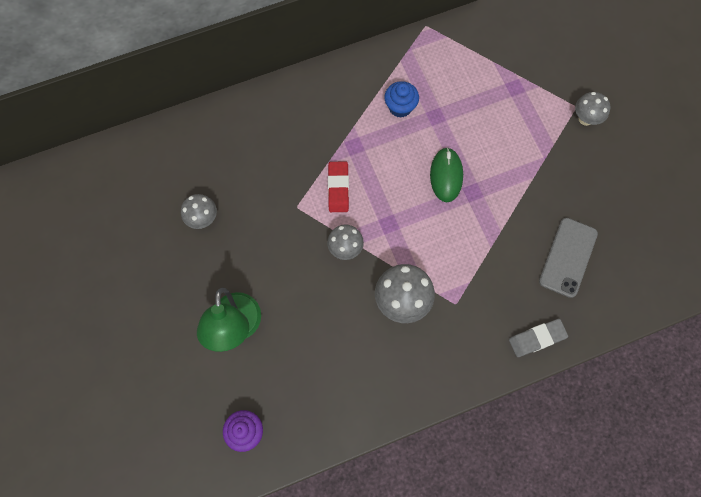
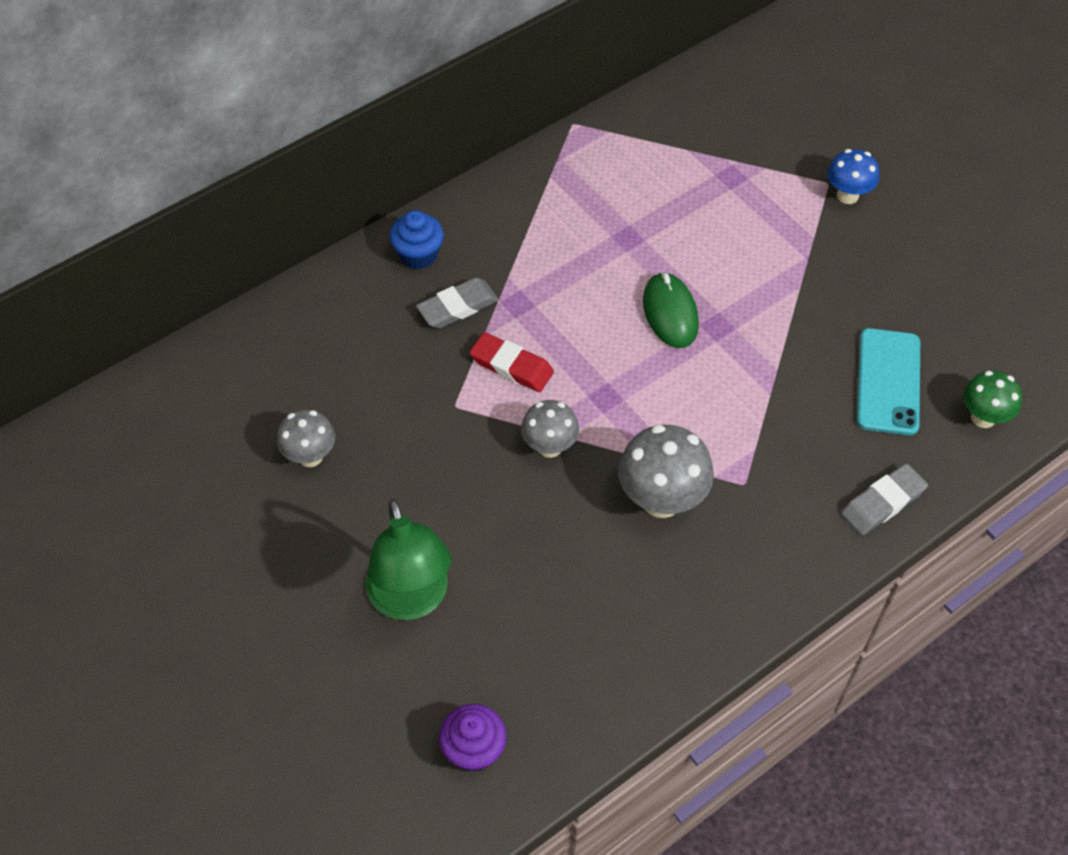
camera: 15 degrees left, 15 degrees down
red eraser [328,162,349,212] -> red eraser turned 45 degrees counterclockwise [470,332,554,392]
blue cupcake [384,81,419,118] -> blue cupcake moved to [390,210,444,270]
grey phone [539,218,598,298] -> turquoise phone [857,328,920,435]
grey mushroom [575,92,611,126] -> blue mushroom [827,149,879,204]
none -> grey eraser [416,277,499,328]
none -> green mushroom [963,371,1022,428]

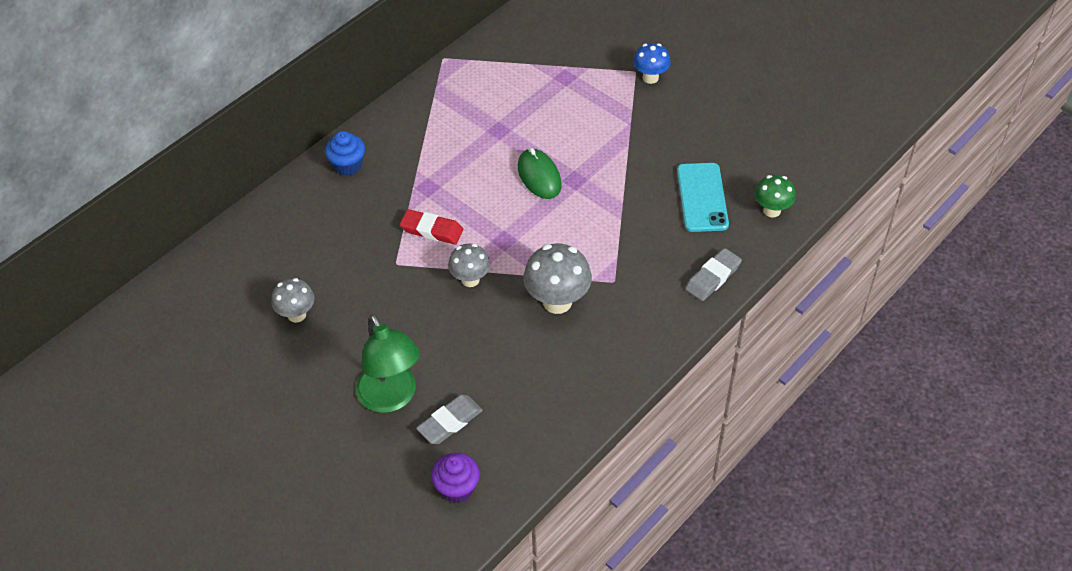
camera: 10 degrees left, 5 degrees down
grey eraser [416,277,499,328] -> grey eraser moved to [416,395,483,444]

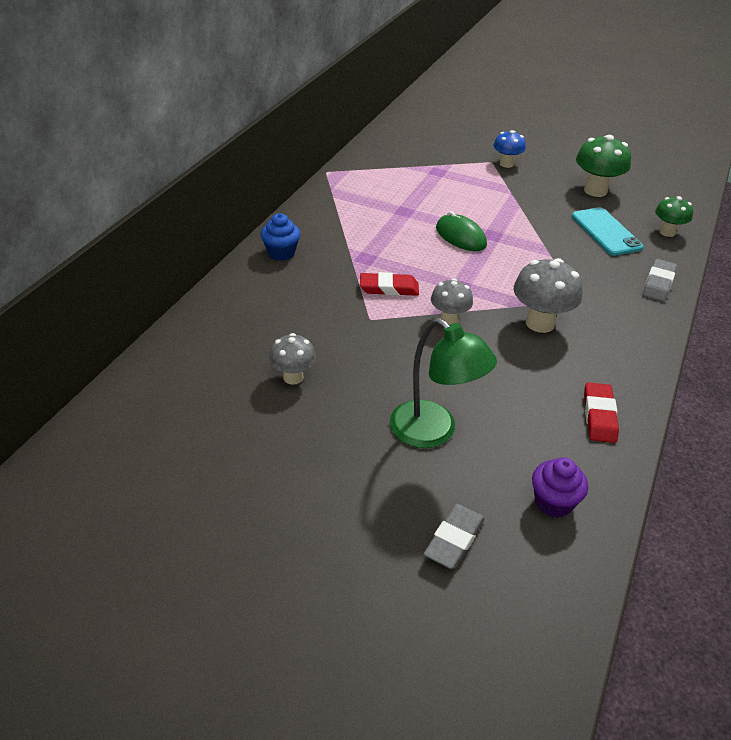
camera: 20 degrees left, 10 degrees down
grey eraser [416,395,483,444] -> grey eraser moved to [424,504,485,569]
none -> green mushroom [576,135,631,197]
none -> red eraser [584,382,619,443]

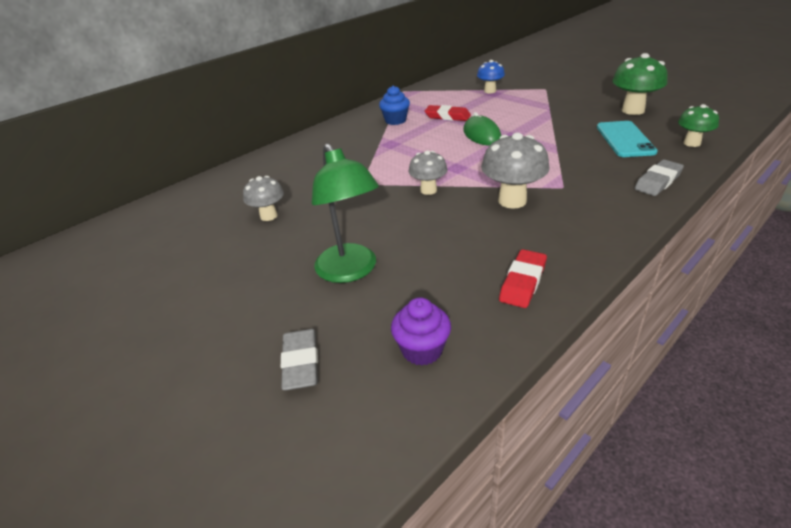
camera: 25 degrees right, 5 degrees down
blue cupcake [261,213,300,261] -> blue cupcake moved to [379,86,410,125]
red eraser [360,272,419,296] -> red eraser moved to [425,105,471,121]
grey eraser [424,504,485,569] -> grey eraser turned 60 degrees counterclockwise [281,329,318,390]
blue mushroom [494,130,526,168] -> blue mushroom moved to [477,60,505,93]

